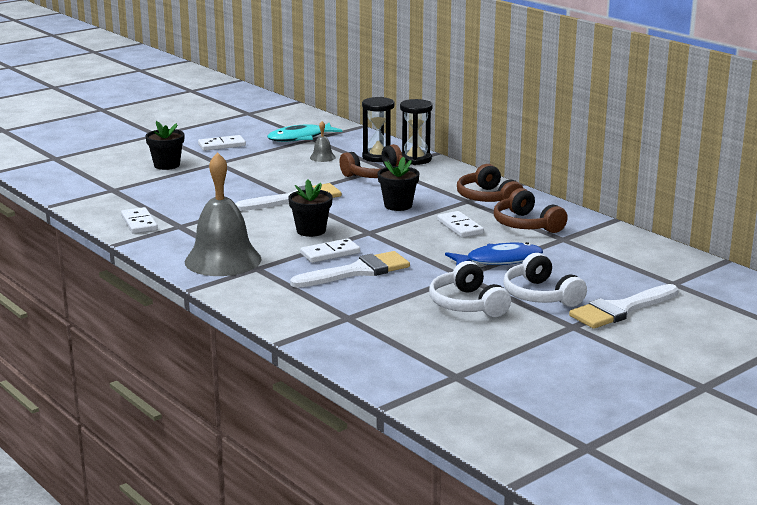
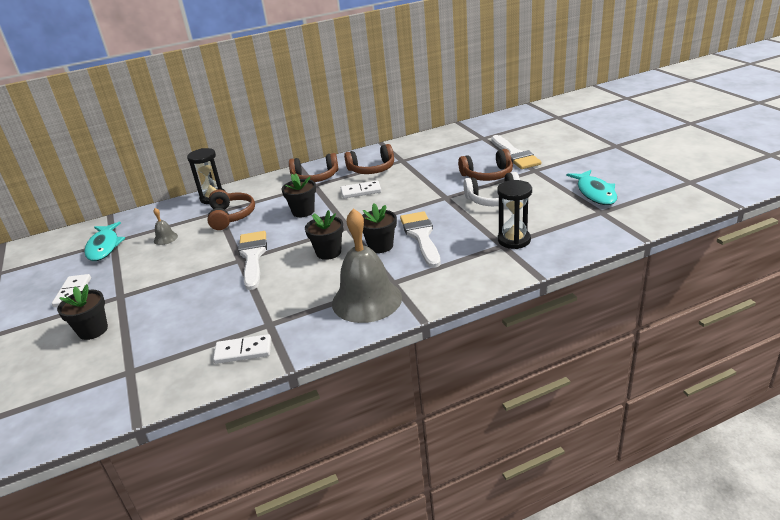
camera: 70 degrees left, 10 degrees up
white domino [300,238,360,263] -> black flower pot [362,203,397,253]
black hourglass [362,97,395,162] -> black hourglass moved to [497,180,532,249]
blue fish [445,242,543,266] -> none
white headphones [503,253,587,307] -> brown headphones [458,149,513,181]
none -> turquoise fish [566,170,617,205]

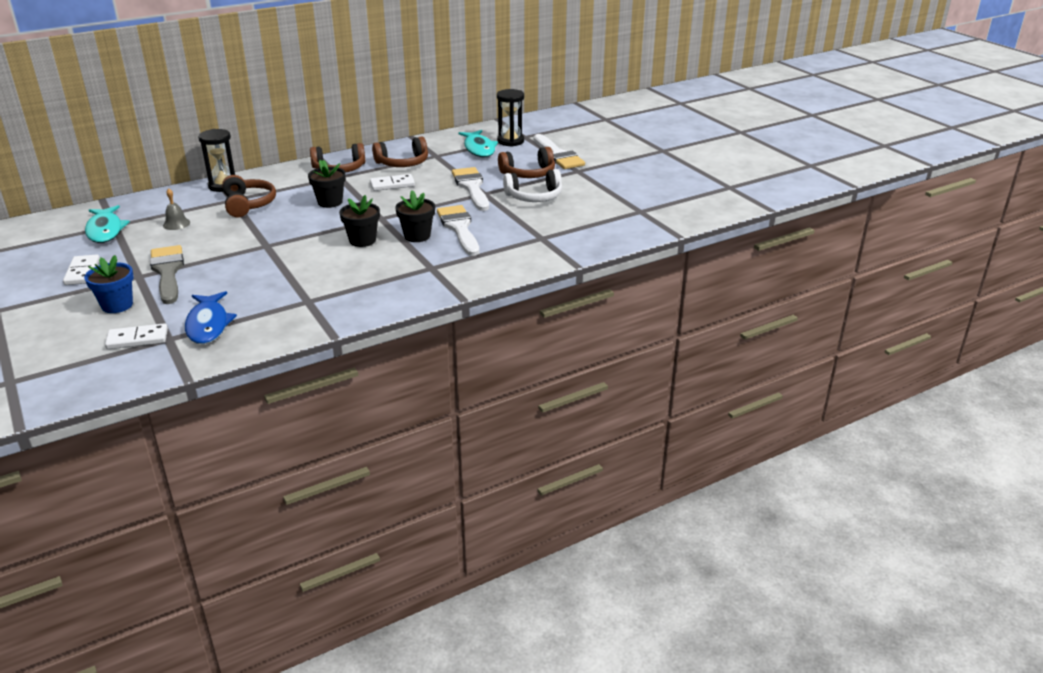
camera: 10 degrees left, 0 degrees up
black flower pot [57,284,108,340] -> blue flower pot [84,255,134,313]
white domino [213,334,271,364] -> white domino moved to [105,323,168,349]
white brush [238,231,267,290] -> white brush moved to [452,167,489,211]
grey bell [332,208,402,323] -> none
black hourglass [497,180,532,249] -> black hourglass moved to [497,89,524,147]
turquoise fish [566,170,617,205] -> turquoise fish moved to [458,130,498,157]
none -> grey brush [150,245,184,304]
none -> blue fish [185,291,237,344]

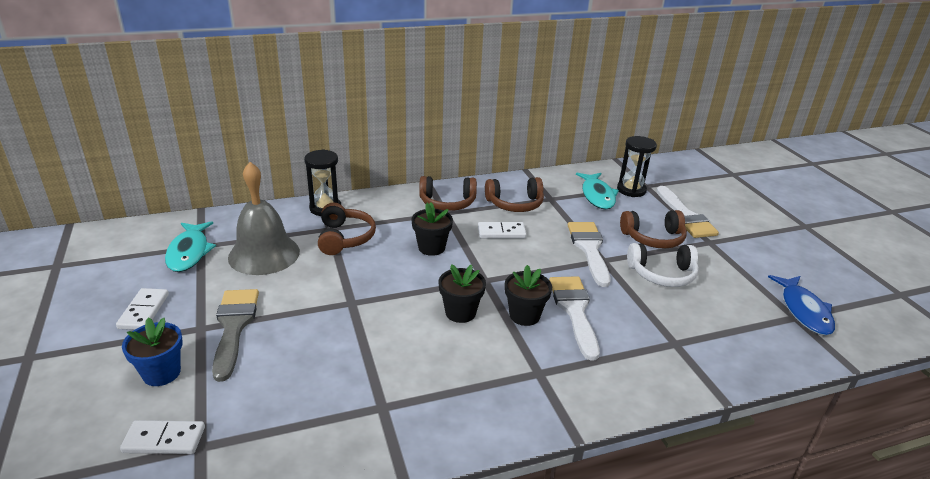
camera: 10 degrees right, 0 degrees up
grey bell [163,188,190,230] -> grey bell [228,162,300,275], size x2.42
blue fish [185,291,237,344] -> blue fish moved to [768,275,835,335]

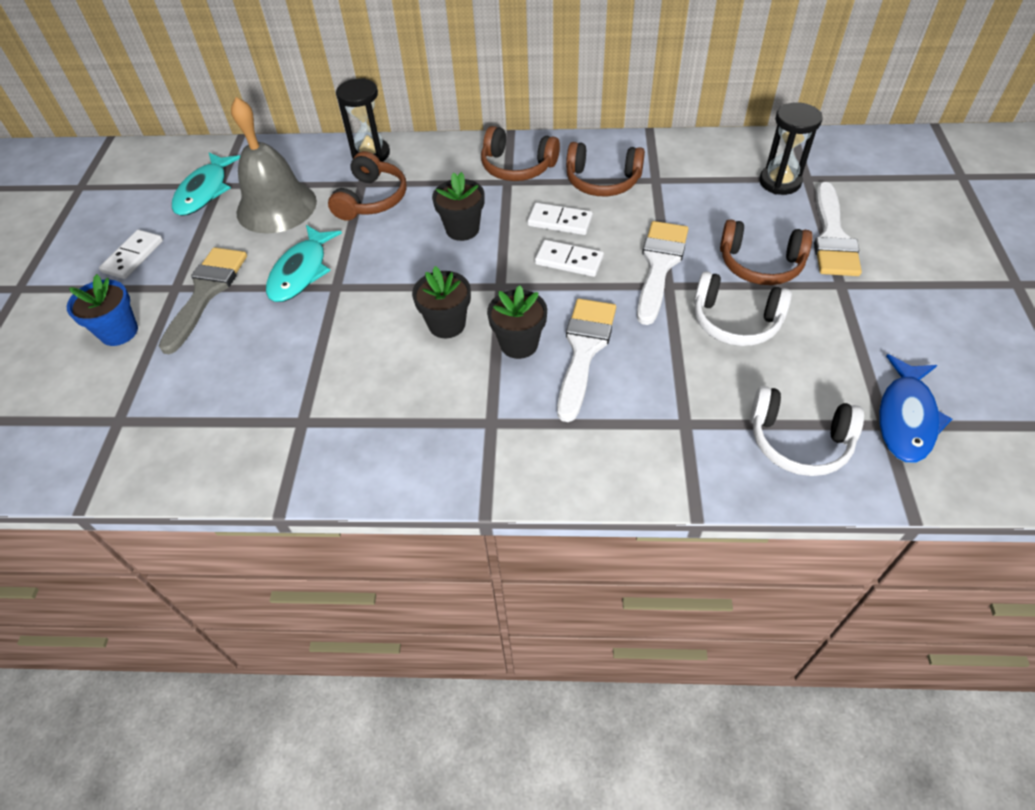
camera: 25 degrees right, 20 degrees up
white domino [120,420,205,454] -> white domino moved to [535,240,604,277]
turquoise fish [576,173,619,210] -> turquoise fish moved to [266,225,342,302]
none -> white headphones [750,386,864,476]

